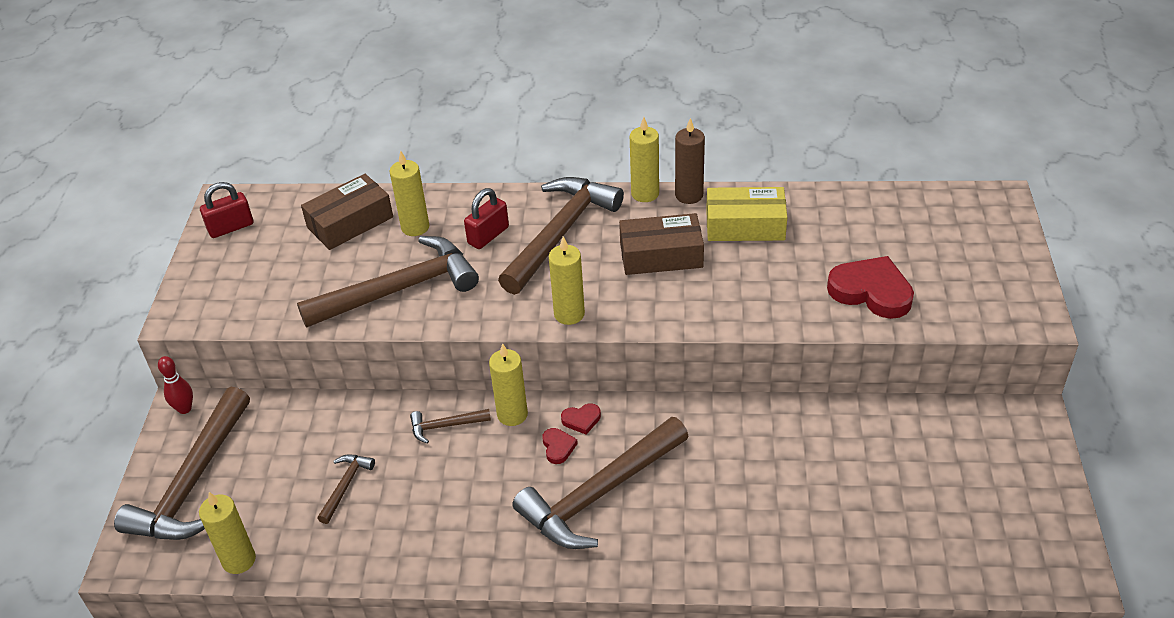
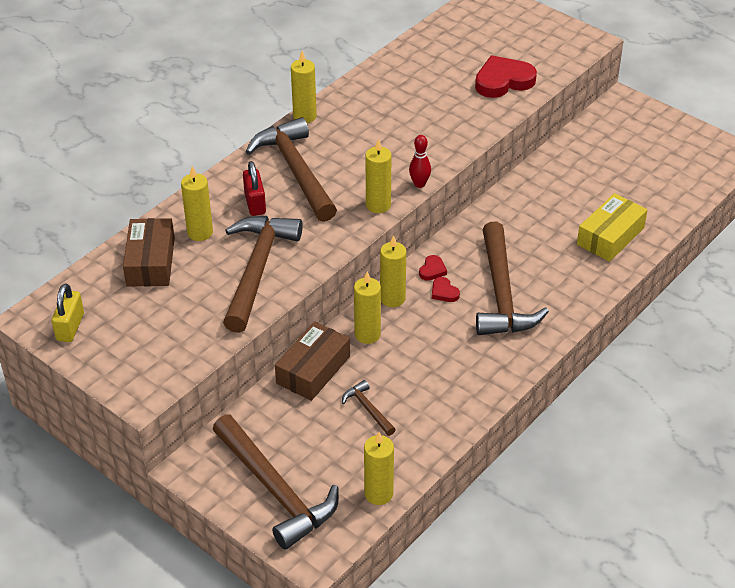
camera: 55 degrees left, 0 degrees up
red bowling pin [158,356,193,414] -> red bowling pin moved to [409,135,431,188]
red padlock [200,182,253,238] -> yellow padlock [52,284,84,342]
brown hammer [410,409,491,444] -> yellow candle [354,272,381,344]
red heart [542,428,578,464] -> red heart turned 150 degrees counterclockwise [432,277,460,302]
brown box [619,213,704,275] -> brown box moved to [275,322,350,401]
brown candle [675,118,705,204] -> none
yellow box [706,187,787,241] -> yellow box moved to [577,193,647,262]

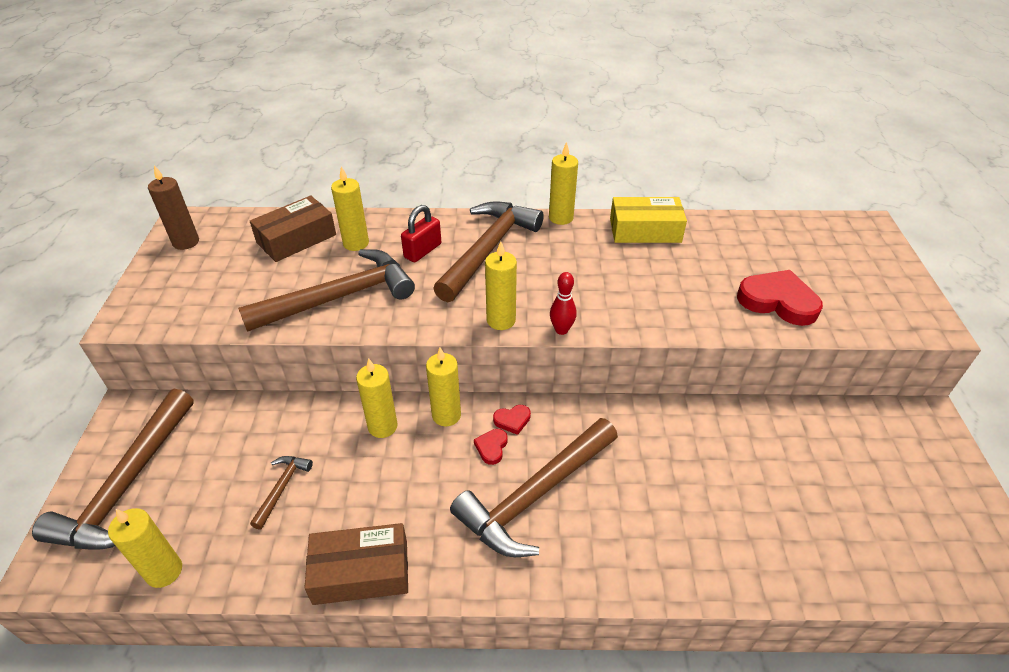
camera: 50 degrees right, 0 degrees up
yellow padlock [52,284,84,342] -> brown candle [148,165,199,250]
brown box [275,322,350,401] -> brown box moved to [304,523,408,605]
yellow box [577,193,647,262] -> yellow box moved to [610,197,687,243]

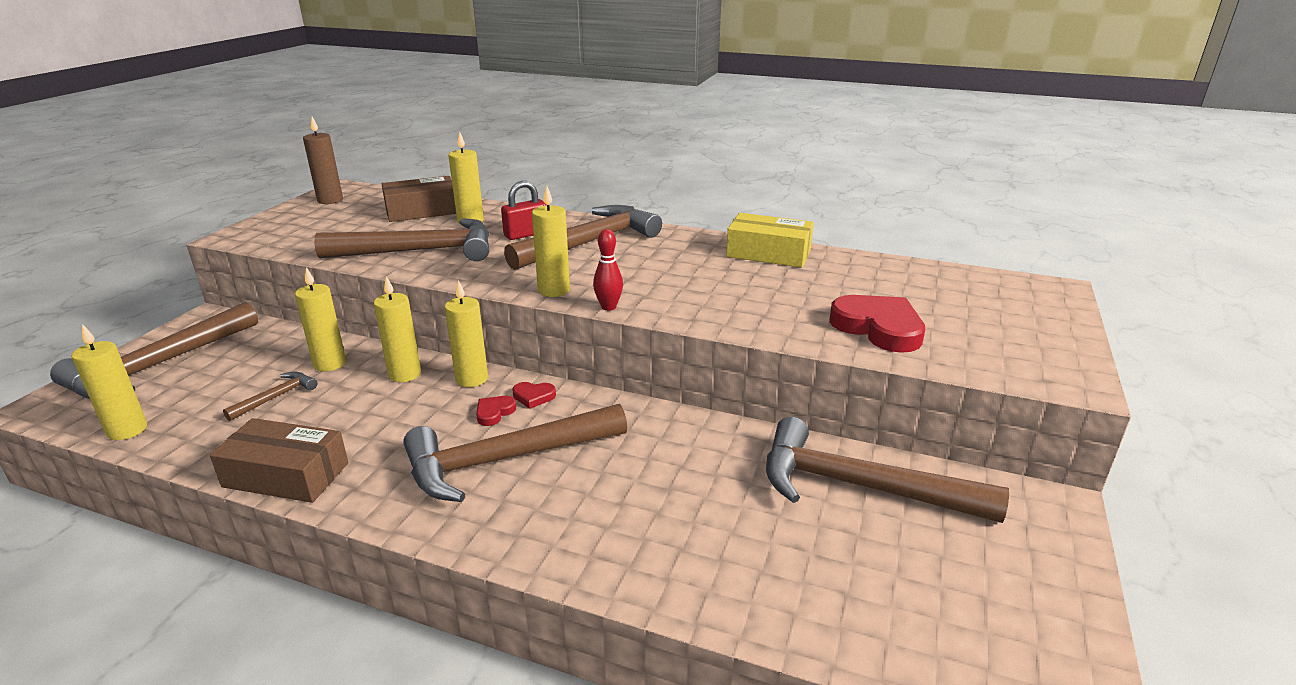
camera: 20 degrees right, 15 degrees down
yellow candle [549,142,578,225] -> yellow candle moved to [295,267,346,372]
none -> brown hammer [766,417,1009,523]

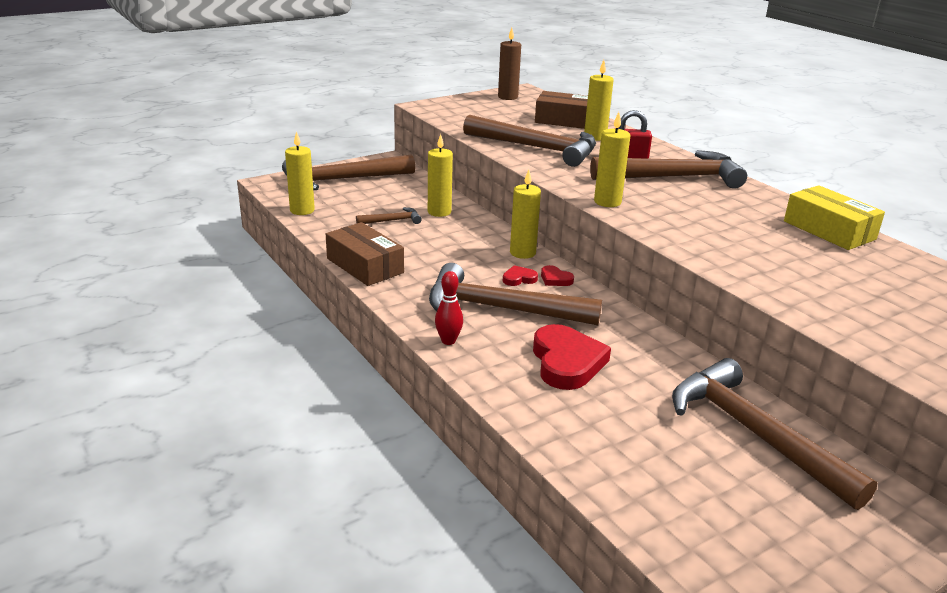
camera: 35 degrees right, 0 degrees up
yellow candle [374,276,421,382] -> none
red bowling pin [593,229,623,311] -> red bowling pin moved to [435,271,463,345]
red heart [829,295,925,353] -> red heart moved to [533,324,611,390]

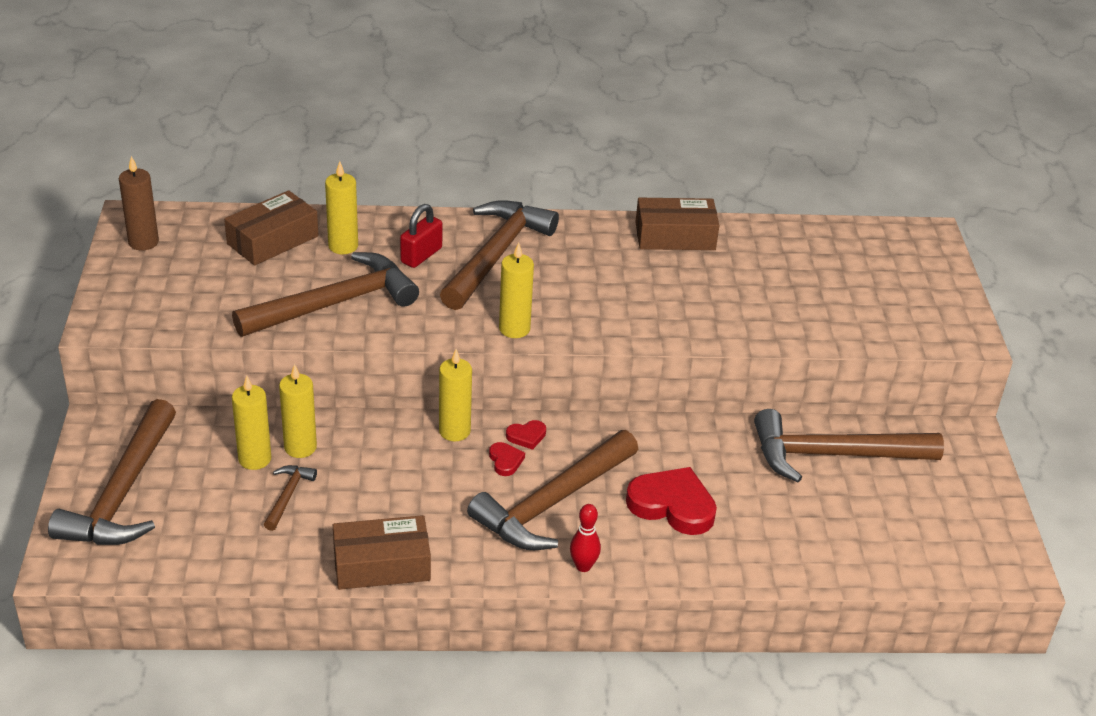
camera: 60 degrees left, 10 degrees up
yellow candle [285,131,315,215] -> yellow candle moved to [232,376,271,470]
red heart [503,265,538,286] -> red heart turned 150 degrees clockwise [489,442,525,476]
yellow box [784,185,885,250] -> brown box [636,198,719,250]

